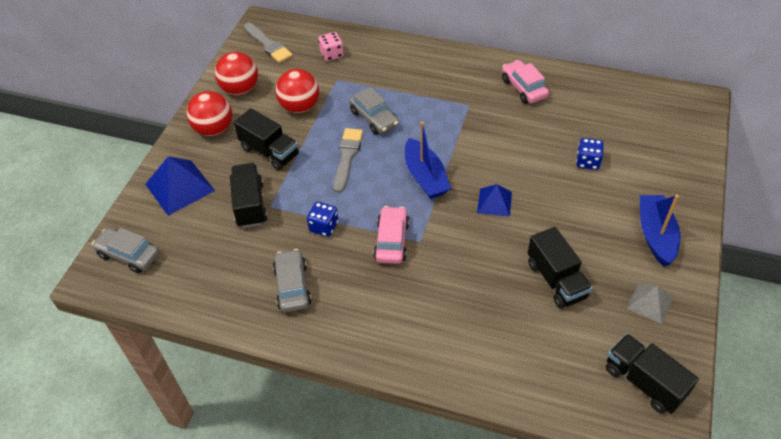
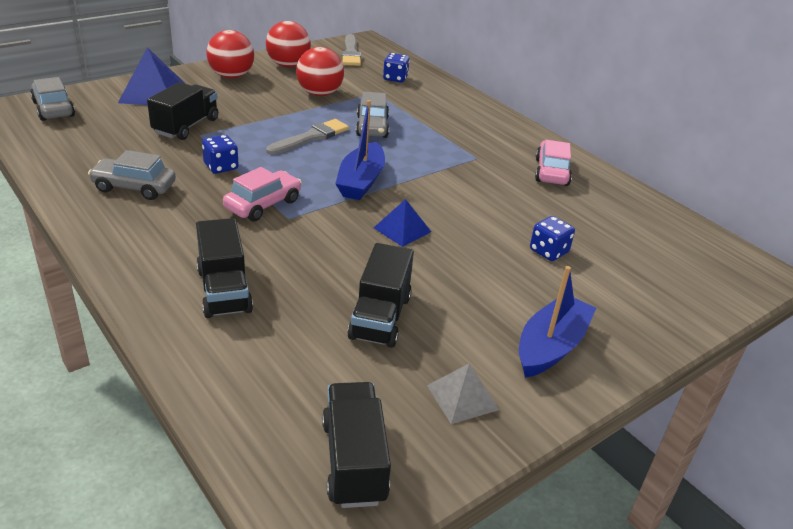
camera: 30 degrees right, 15 degrees down
black truck [234,108,299,170] -> black truck moved to [196,218,253,318]
grey car [273,249,312,312] -> grey car turned 105 degrees counterclockwise [88,150,176,200]
pink dice [318,32,344,61] -> blue dice [383,53,410,83]

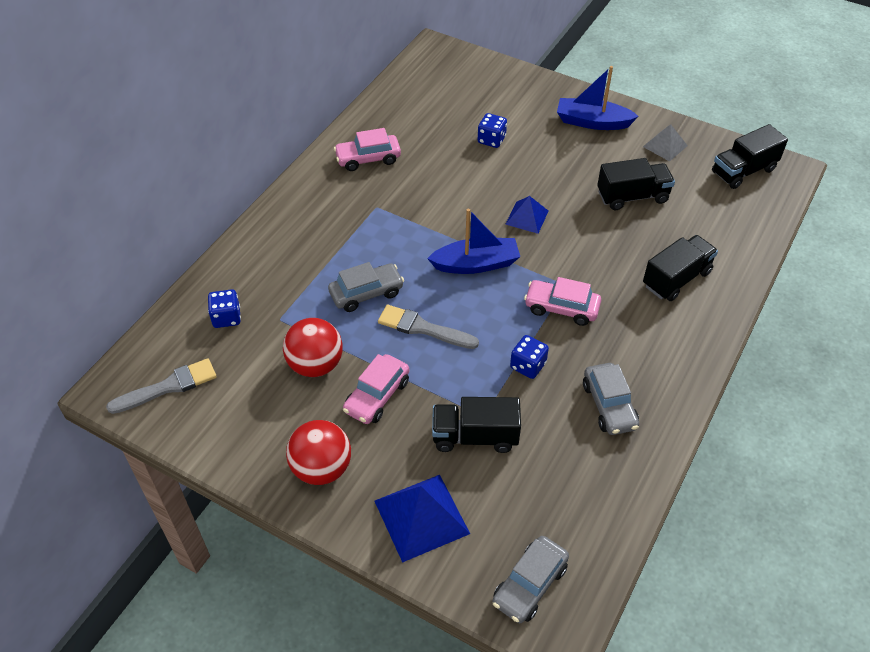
camera: 110 degrees left, 15 degrees up
red ball [266,21,311,67] -> none
none -> pink car [343,354,409,424]

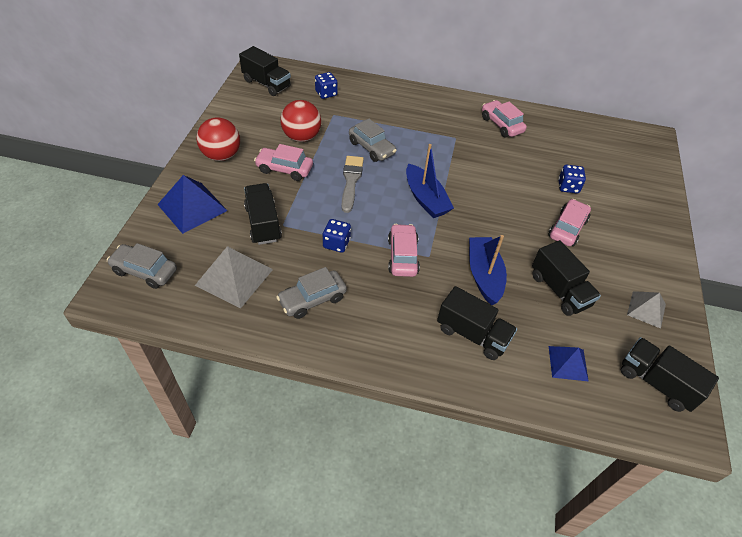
camera: 70 degrees right, 0 degrees up
grey brush [106,358,217,414] -> black truck [239,46,291,96]
blue pyramid [505,196,548,234] -> blue pyramid moved to [549,346,589,382]
blue boat [557,66,639,130] -> blue boat moved to [469,235,507,305]
none -> grey pyramid [195,246,273,308]
none -> pink car [548,199,591,247]

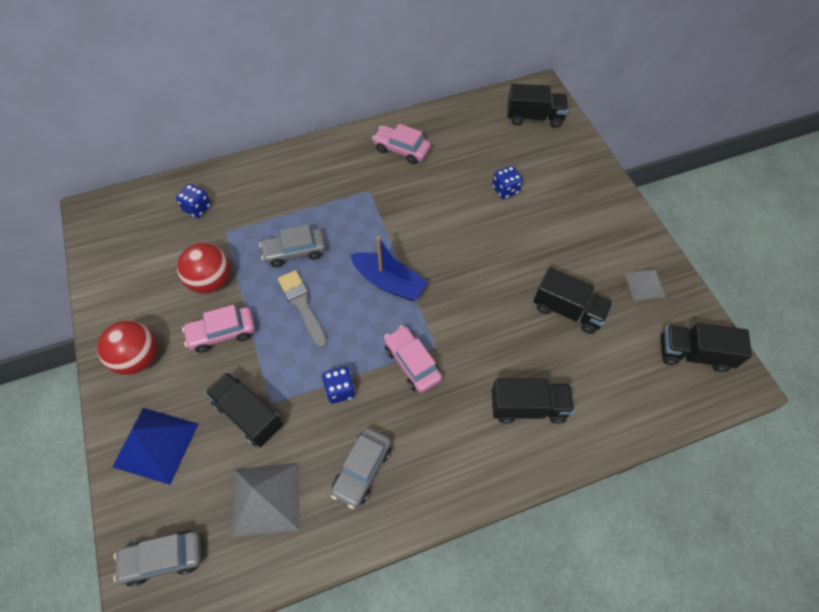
camera: 30 degrees left, 10 degrees up
black truck [239,46,291,96] -> black truck moved to [507,84,568,128]
grey car [349,119,397,162] -> grey car turned 150 degrees clockwise [259,224,326,267]
blue boat [469,235,507,305] -> none
pink car [548,199,591,247] -> none
blue pyramid [549,346,589,382] -> none

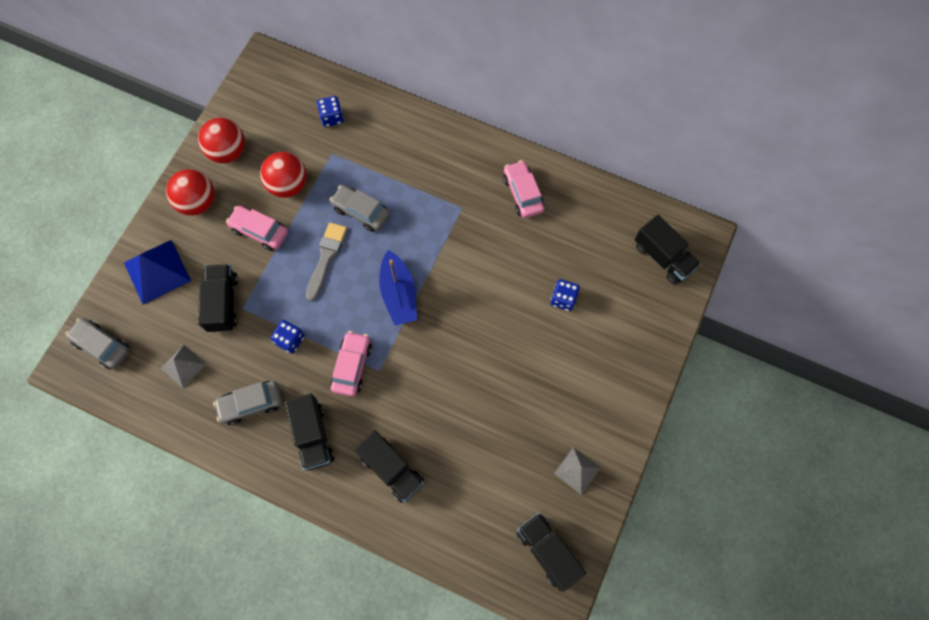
camera: 45 degrees right, 10 degrees up
grey pyramid [232,463,300,537] -> grey pyramid [161,345,206,388], size x0.60
black truck [533,267,613,334] -> black truck moved to [285,393,334,471]
none -> red ball [198,118,245,163]

